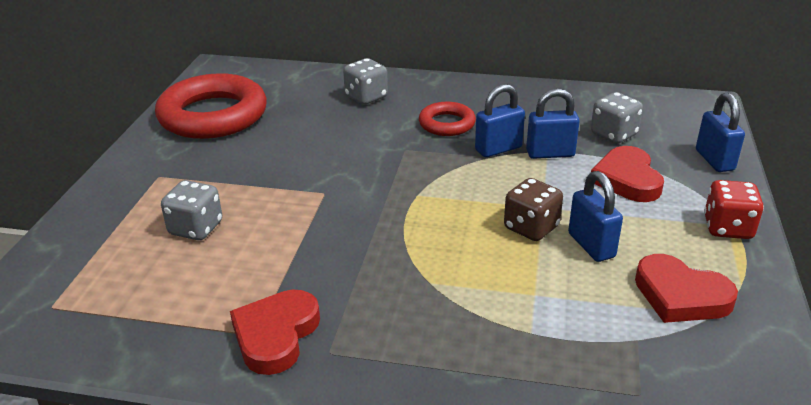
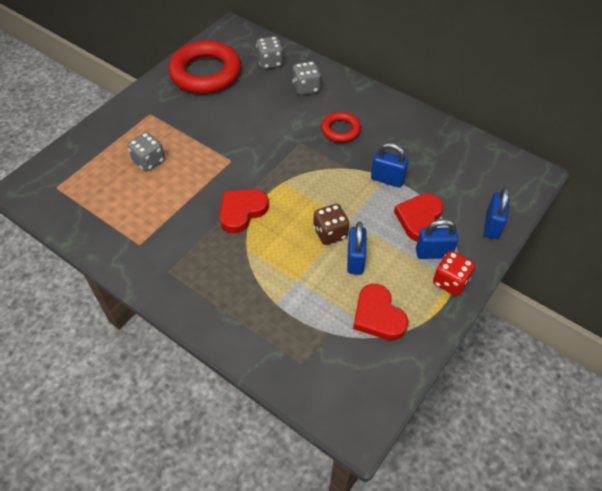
camera: 25 degrees right, 20 degrees up
red heart [230,289,320,375] -> red heart moved to [219,189,269,233]
blue padlock [475,84,525,157] -> blue padlock moved to [416,219,459,259]
grey dice [591,92,643,143] -> grey dice moved to [256,36,283,69]

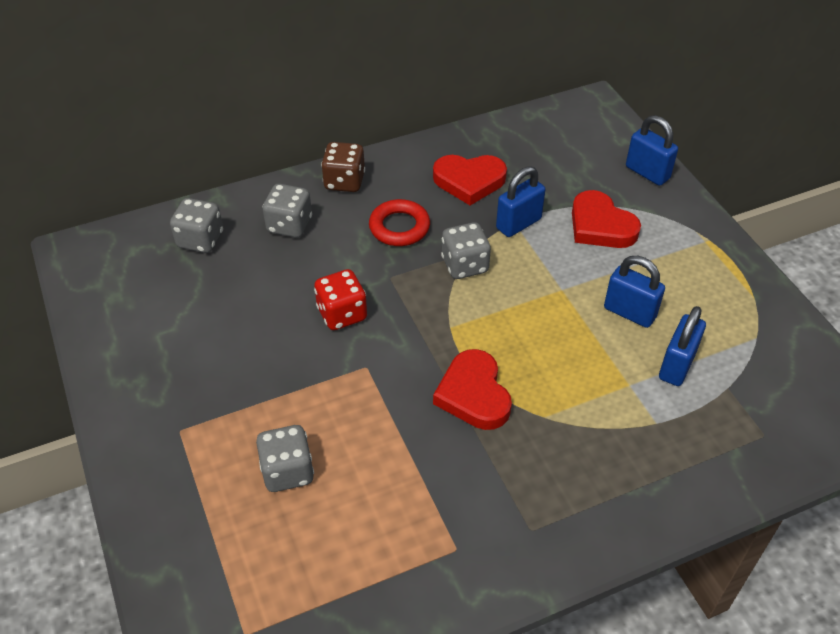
camera: 60 degrees left, 5 degrees down
red ring [168,40,241,94] -> none
brown dice [313,204,349,245] -> brown dice moved to [321,142,365,192]
red heart [353,284,408,340] -> red heart moved to [433,155,507,205]
blue padlock [416,219,459,259] -> blue padlock moved to [659,306,706,386]
red dice [433,251,475,296] -> red dice moved to [314,269,367,330]
none -> grey dice [441,222,491,279]

